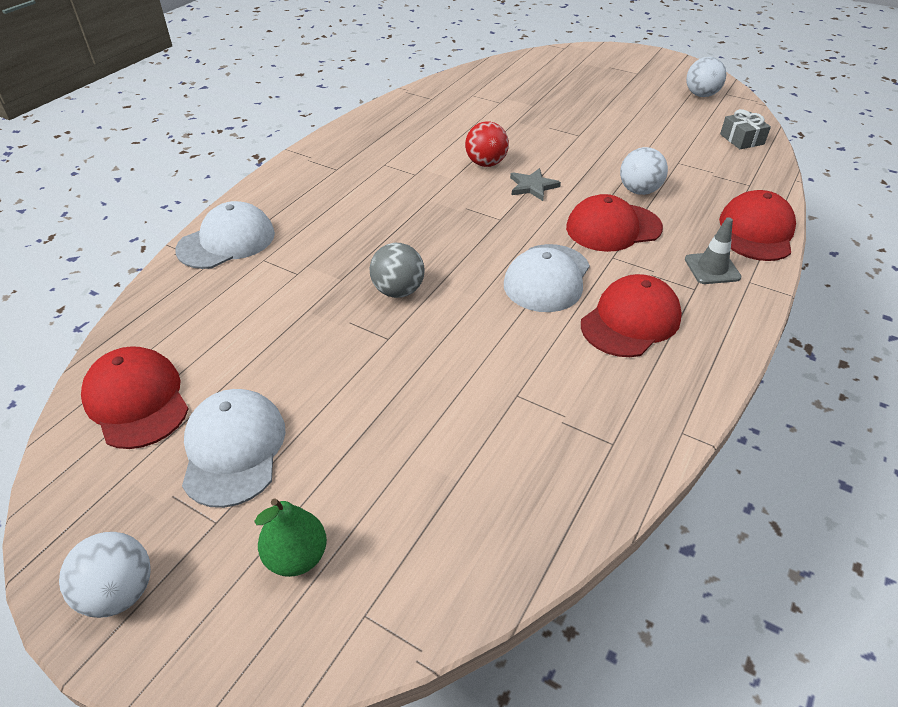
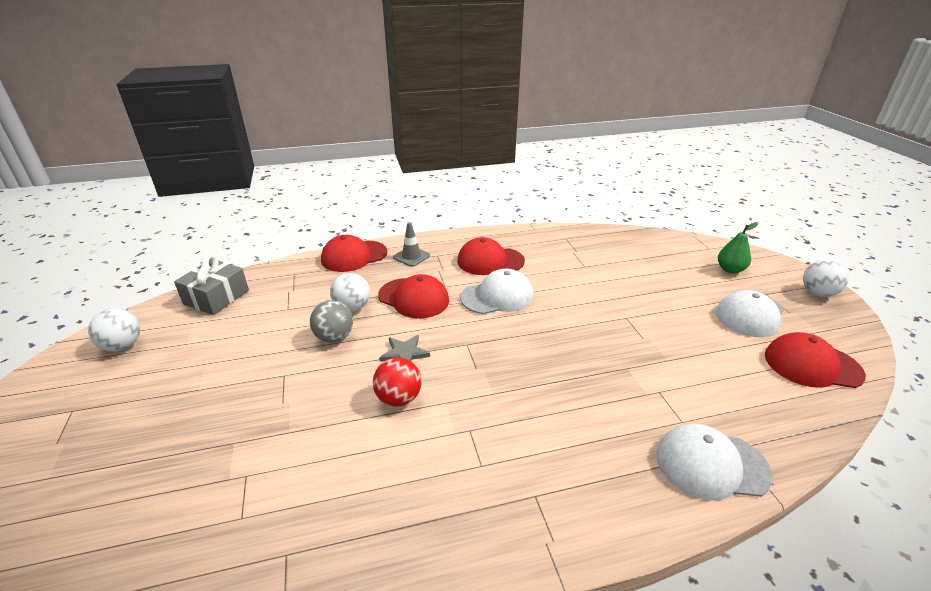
camera: 135 degrees left, 10 degrees down
red cap [81,346,189,449] -> red cap turned 90 degrees clockwise [765,332,866,388]
grey ball [370,243,424,298] -> grey ball moved to [310,300,353,342]
grey gift [720,109,771,149] -> grey gift [174,255,249,315], size x1.55

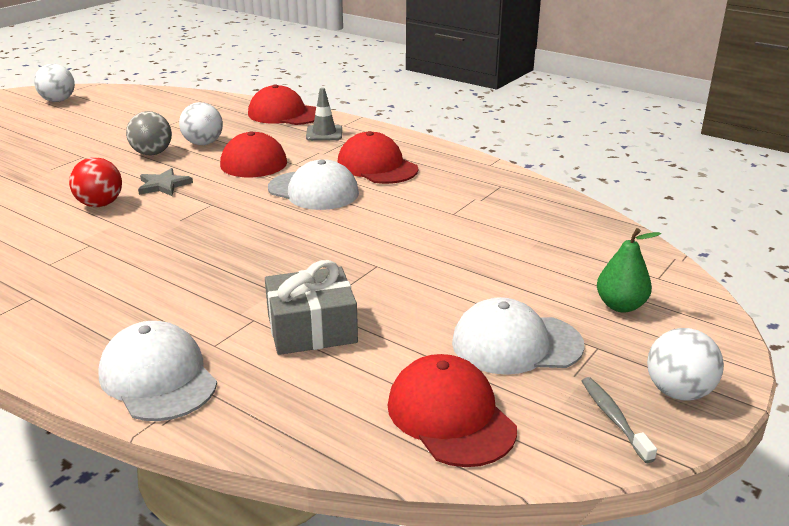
camera: 50 degrees right, 5 degrees down
grey gift [174,255,249,315] -> grey gift moved to [265,260,358,355]
none -> grey toothbrush [582,377,657,463]

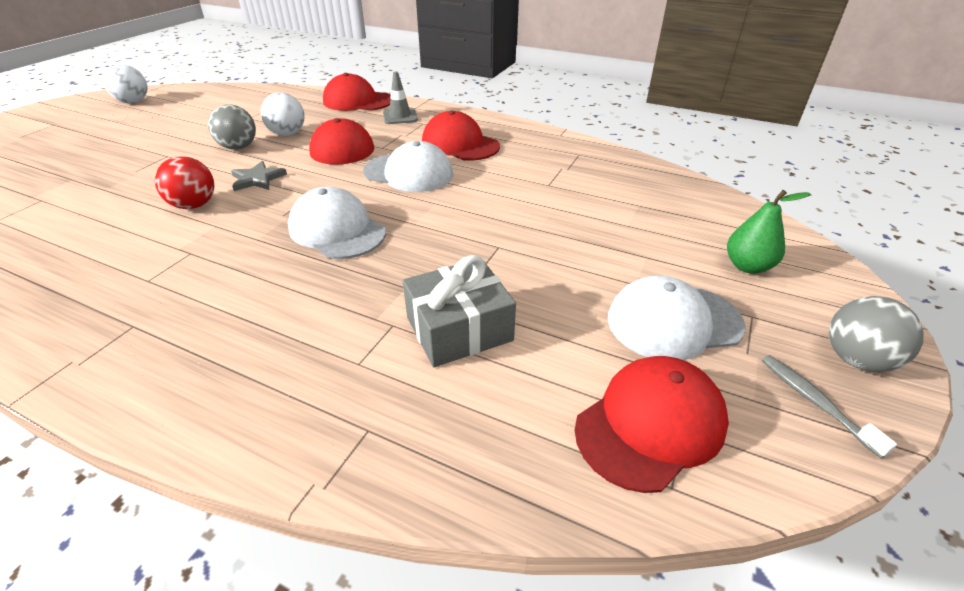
camera: 10 degrees left, 10 degrees up
white cap [98,321,217,421] -> white cap moved to [288,187,386,259]
red cap [388,354,517,467] -> red cap turned 90 degrees clockwise [575,356,729,493]
white ball [647,328,724,400] -> grey ball [829,296,924,372]

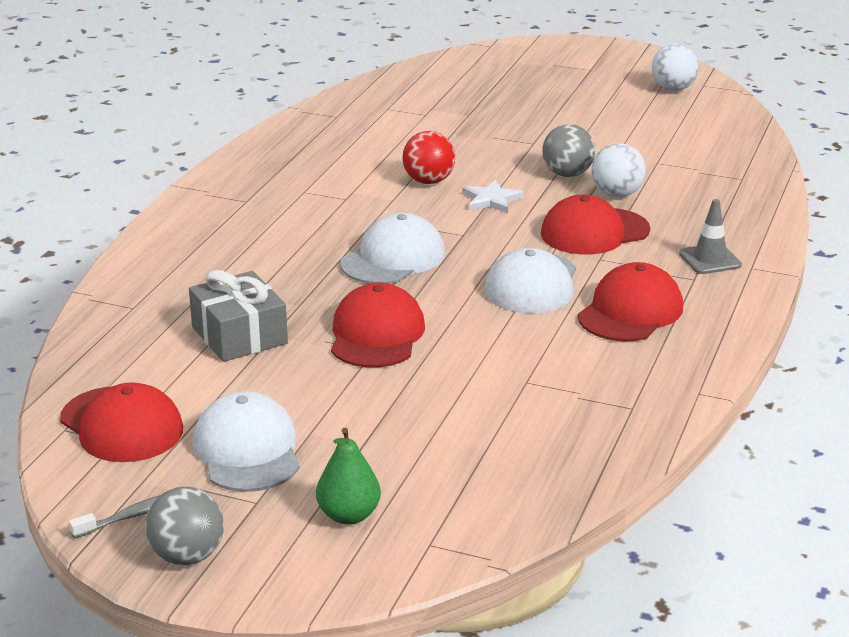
camera: 85 degrees right, 10 degrees down
grey star [231,161,287,191] -> white star [462,180,524,213]
red cap [323,73,391,111] -> red cap moved to [331,283,425,368]

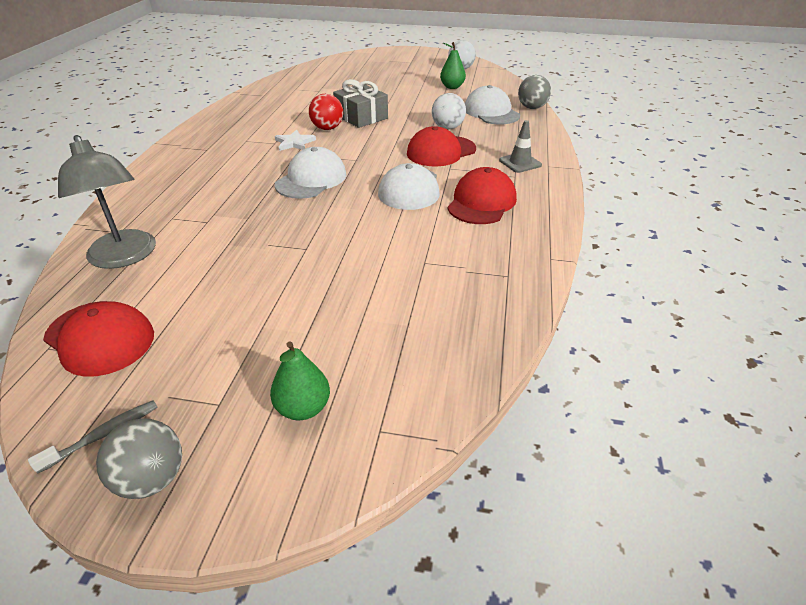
camera: 10 degrees left, 10 degrees up
grey gift [189,270,288,362] -> grey gift moved to [333,79,388,128]
white cap [193,391,300,492] -> white cap moved to [465,85,520,124]
red cap [331,283,425,368] -> none
white star [462,180,524,213] -> white star moved to [275,130,316,151]
grey ball [542,124,595,177] -> grey ball moved to [518,75,551,109]
none -> grey lamp [58,135,156,269]
none -> green pear [440,42,466,89]

